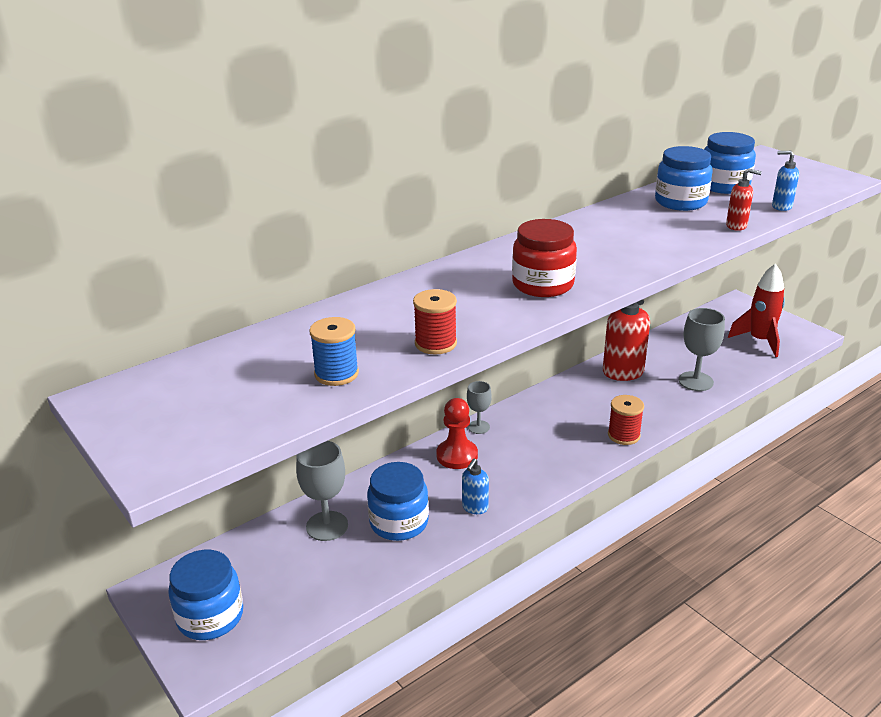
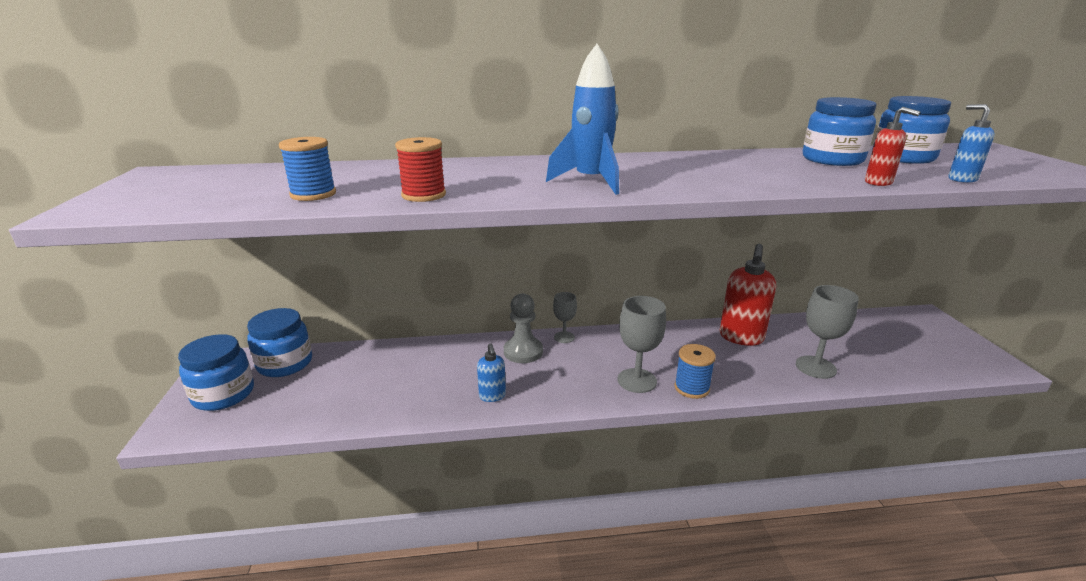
camera: 30 degrees right, 5 degrees down
grey goblet [296,441,348,541] -> grey goblet moved to [618,296,666,393]
blue jar [367,462,429,541] -> blue jar moved to [247,308,312,377]
red pawn [436,398,478,469] -> grey pawn [504,293,543,363]
blue soap dispenser [462,458,489,514] -> blue soap dispenser turned 75 degrees counterclockwise [477,343,506,402]
red jar [512,219,577,297] -> blue rocket [546,44,619,195]
red spool [608,395,644,445] -> blue spool [674,344,716,399]
red rocket [728,263,785,357] -> none

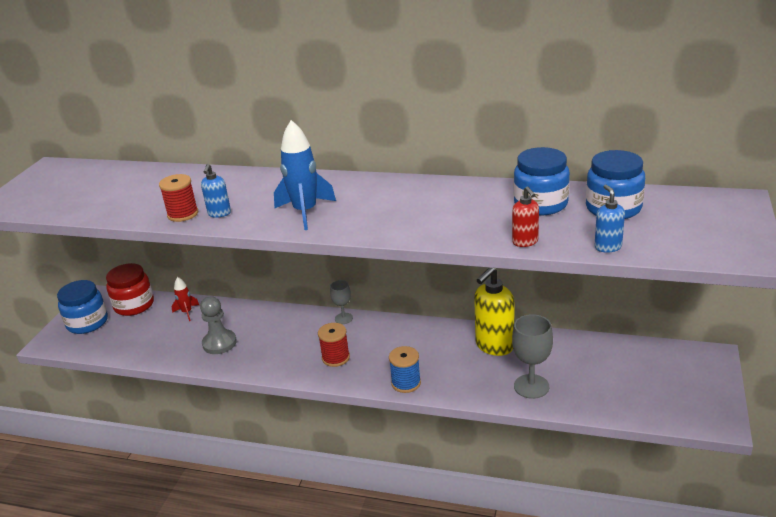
camera: 25 degrees right, 5 degrees up
blue jar [247,308,312,377] -> red jar [106,263,154,316]
blue spool [279,137,336,201] -> none
blue soap dispenser [477,343,506,402] -> blue soap dispenser moved to [201,164,231,218]
grey pawn [504,293,543,363] -> grey pawn moved to [200,296,237,354]
grey goblet [618,296,666,393] -> none
red soap dispenser [720,244,776,346] -> yellow soap dispenser [474,268,514,356]
none -> red rocket [172,277,199,321]
none -> red spool [318,323,350,367]

